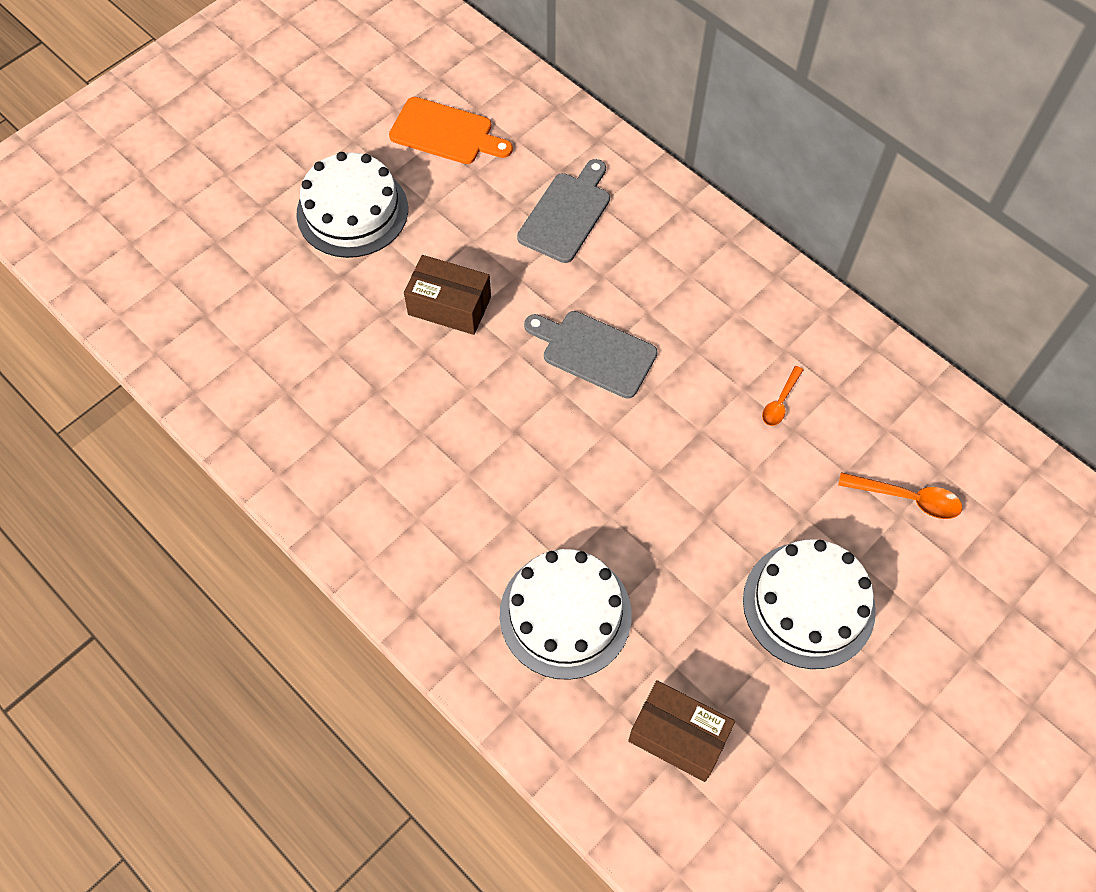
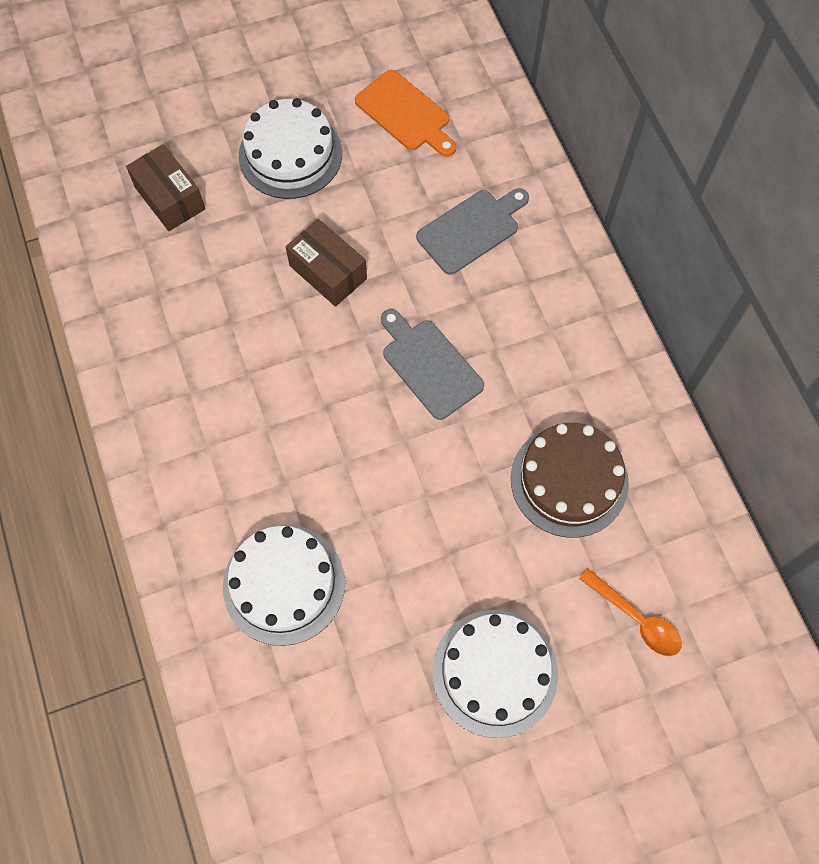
camera: 25 degrees right, 5 degrees up
brown box [628,680,735,782] -> brown box moved to [126,144,205,231]
orange spoon [762,366,803,426] -> brown cake [511,423,629,538]

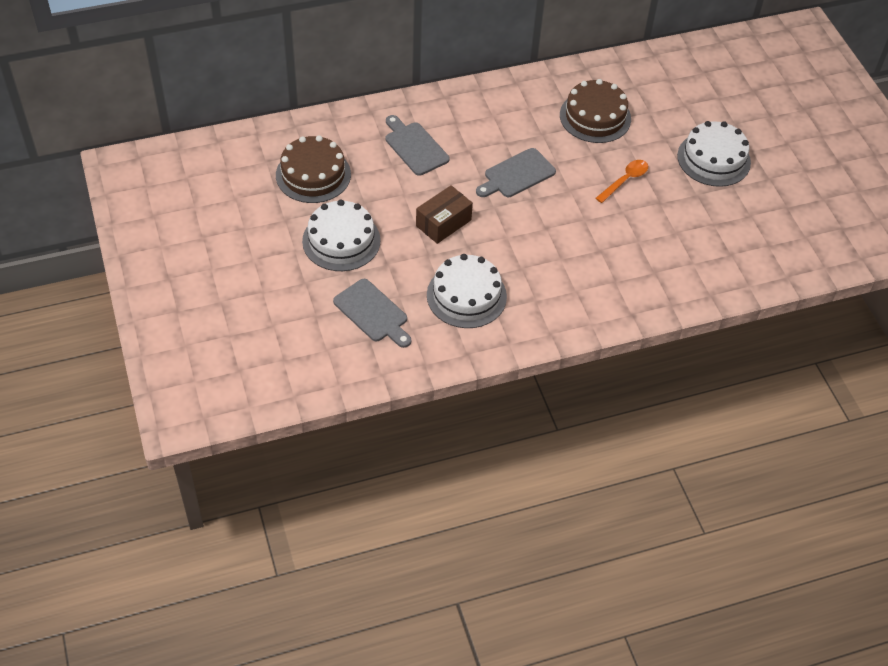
camera: 90 degrees left, 15 degrees down
brown box [126,144,205,231] -> grey cutting board [333,279,411,348]
white cake [223,525,345,646] -> white cake moved to [427,254,507,328]
orange cutting board [355,70,456,157] -> brown cake [276,135,351,203]
orange spoon [579,568,682,656] -> orange spoon moved to [596,160,648,203]

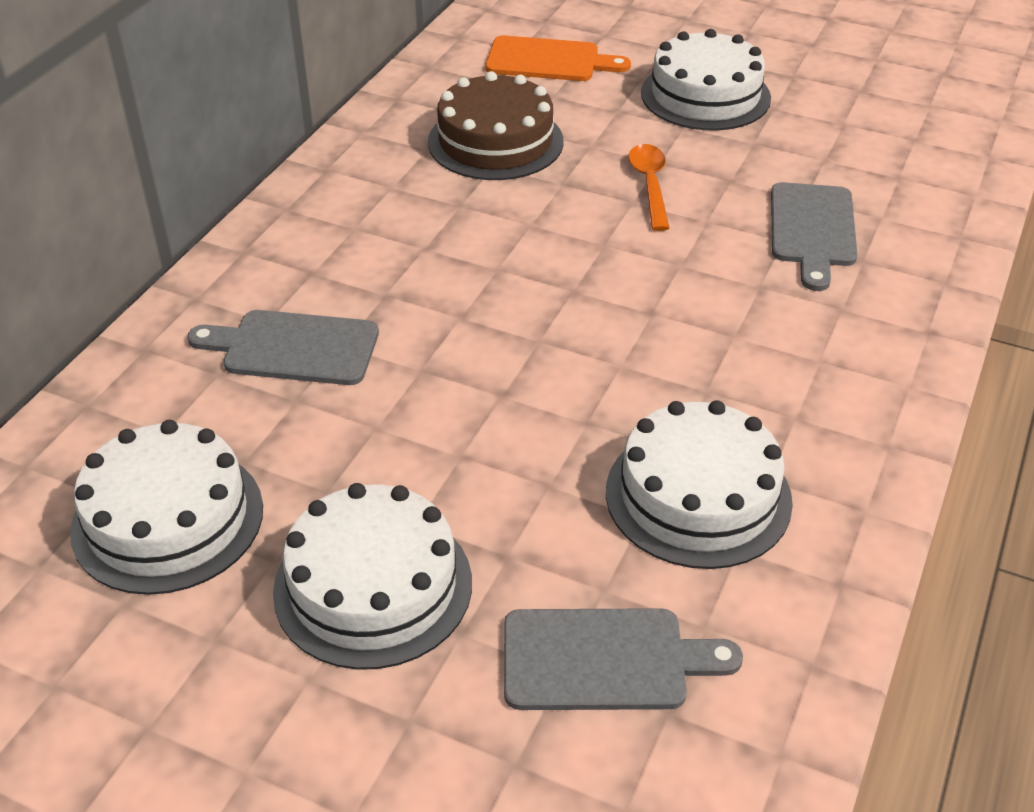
camera: 45 degrees left, 10 degrees down
brown cake [276,135,351,203] -> white cake [70,420,263,595]
brown box [416,185,473,244] -> none
grey cutting board [476,148,556,197] -> grey cutting board moved to [771,182,858,291]
none -> orange cutting board [485,36,631,81]

